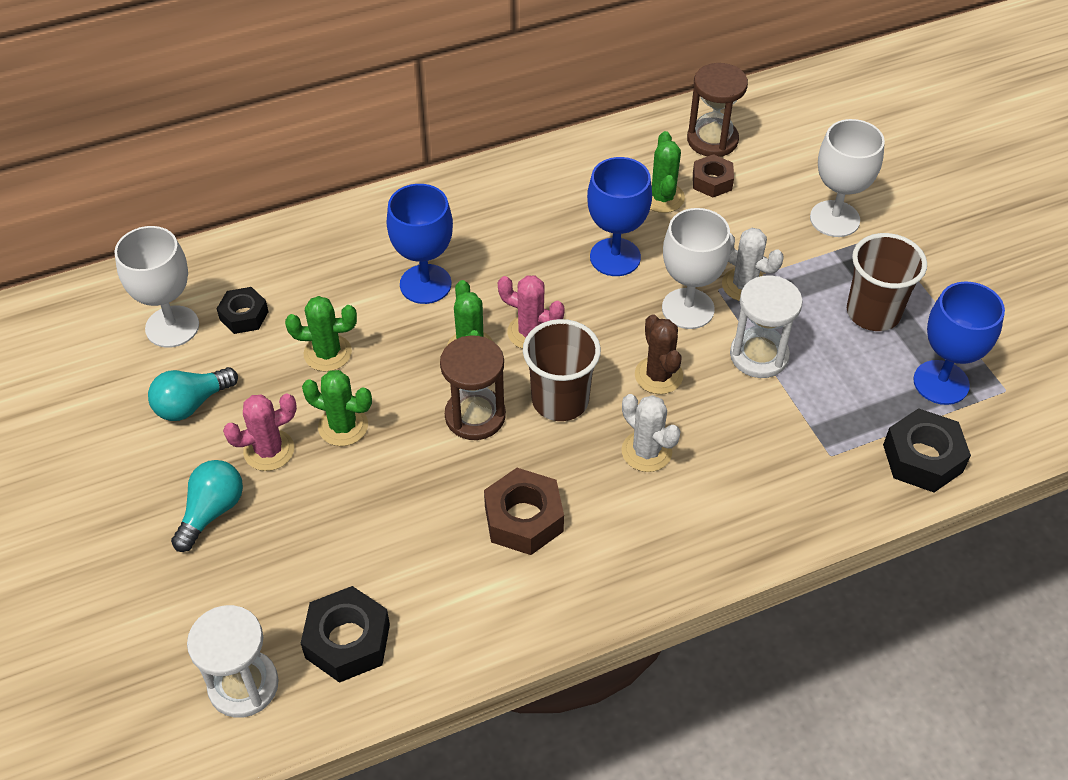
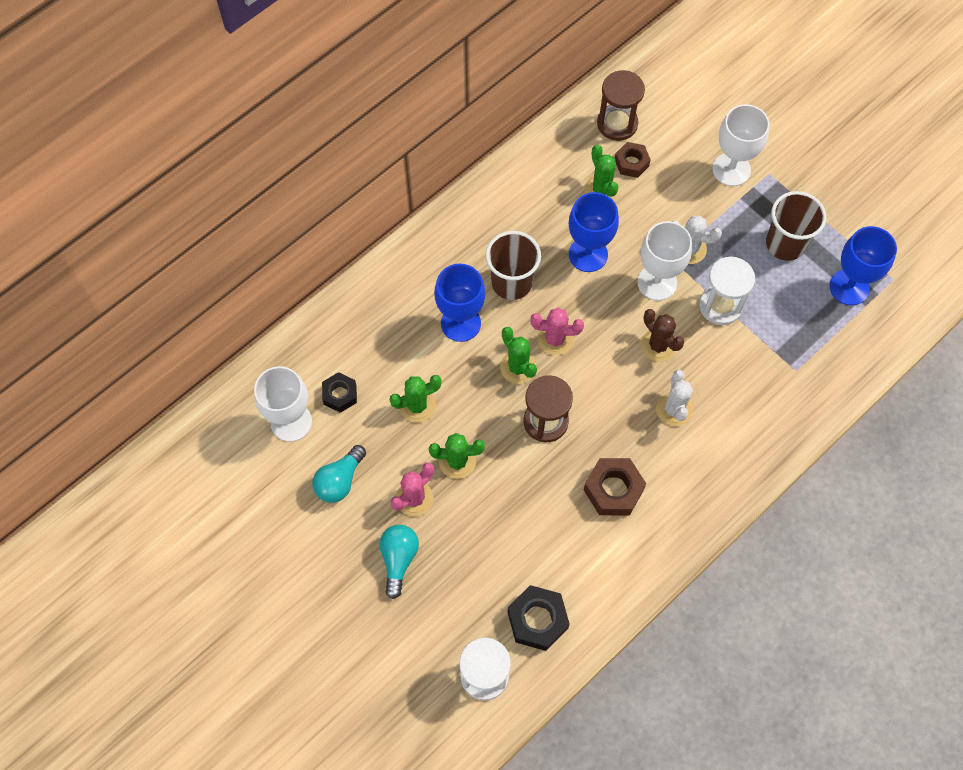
camera: 20 degrees left, 15 degrees up
brown cup [523,319,601,421] -> brown cup moved to [485,231,541,300]
white cactus [622,394,681,472] -> white cactus turned 60 degrees clockwise [656,370,693,426]
black nut [883,408,971,492] -> none

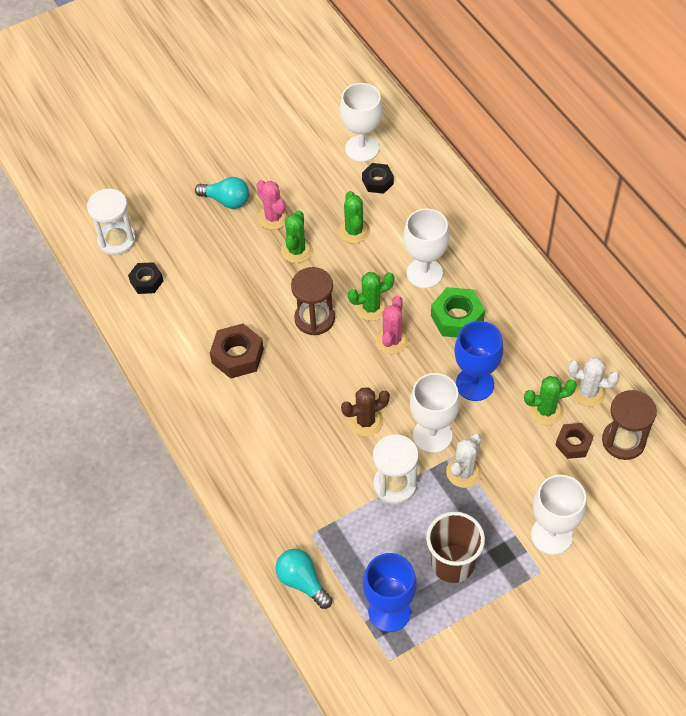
camera: 105 degrees right, 10 degrees down
turquoise light bulb [312,445,366,503] -> turquoise light bulb moved to [276,549,332,609]
blue goblet [434,264,486,342] -> white goblet [403,208,449,288]
brown cup [485,231,541,300] -> green nut [431,287,485,338]
black nut [508,585,570,651] -> black nut [128,262,164,294], size x0.65
white cactus [656,370,693,426] -> white cactus moved to [568,357,619,407]

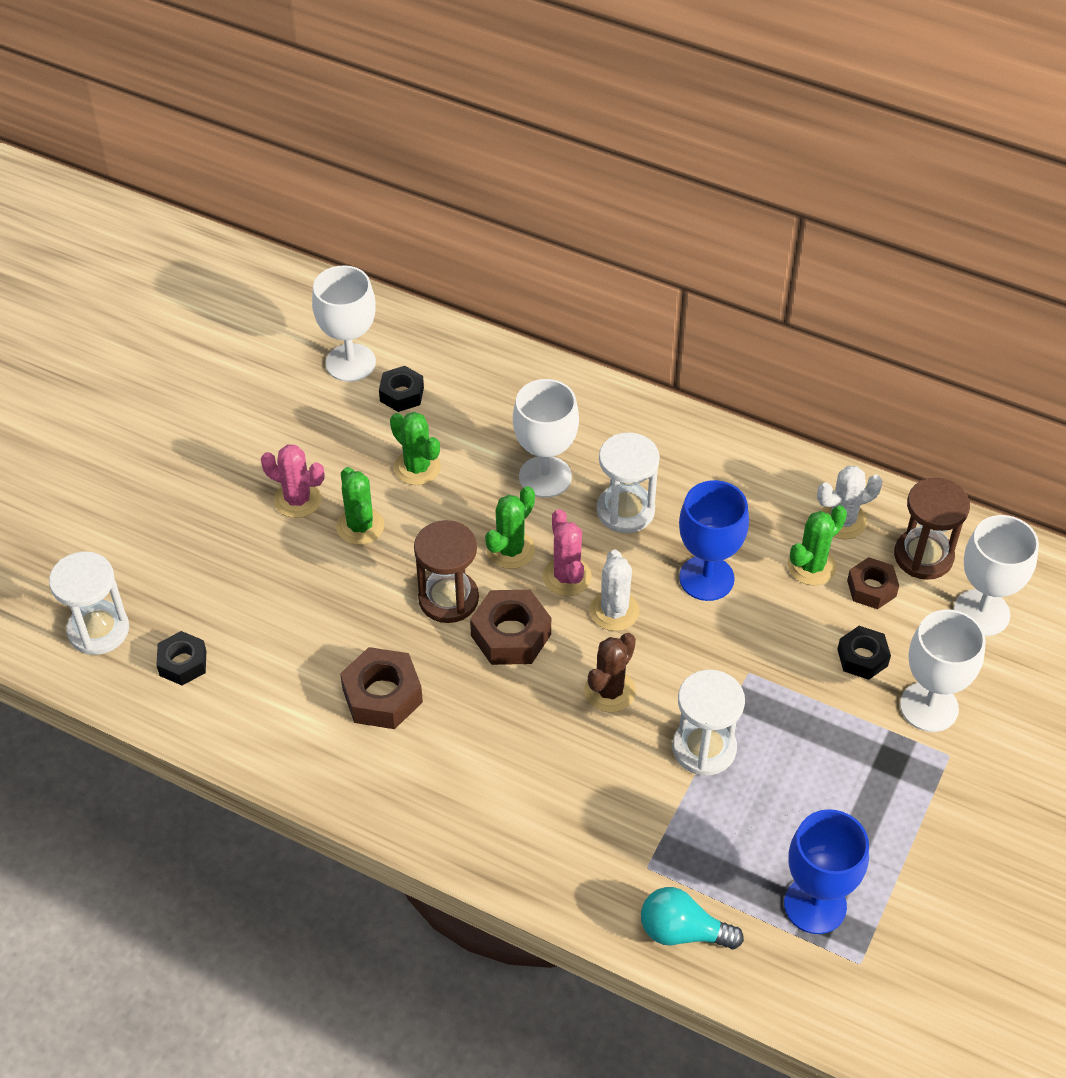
camera: 35 degrees left, 5 degrees down
turquoise light bulb [195,177,249,209] -> none
white goblet [410,373,460,453] -> white goblet moved to [953,515,1039,636]
brown cup [426,512,485,583] -> none
green nut [431,287,485,338] -> white hourglass [597,432,660,533]
white cactus [446,433,482,488] -> white cactus moved to [590,550,640,631]
none -> brown nut [470,590,551,665]
none -> black nut [837,626,891,680]

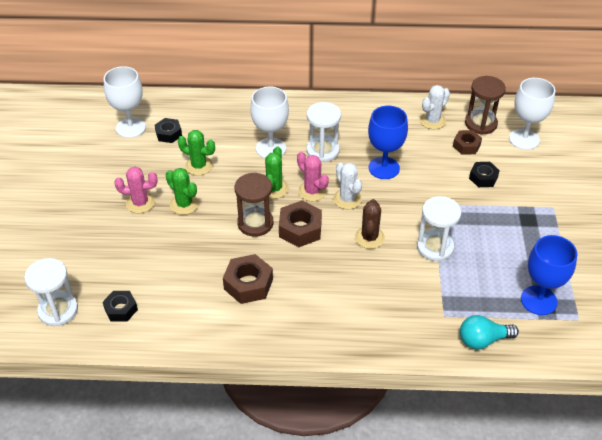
camera: 25 degrees left, 5 degrees down
green cactus [788,505,847,585] -> none
white goblet [900,609,986,732] -> none

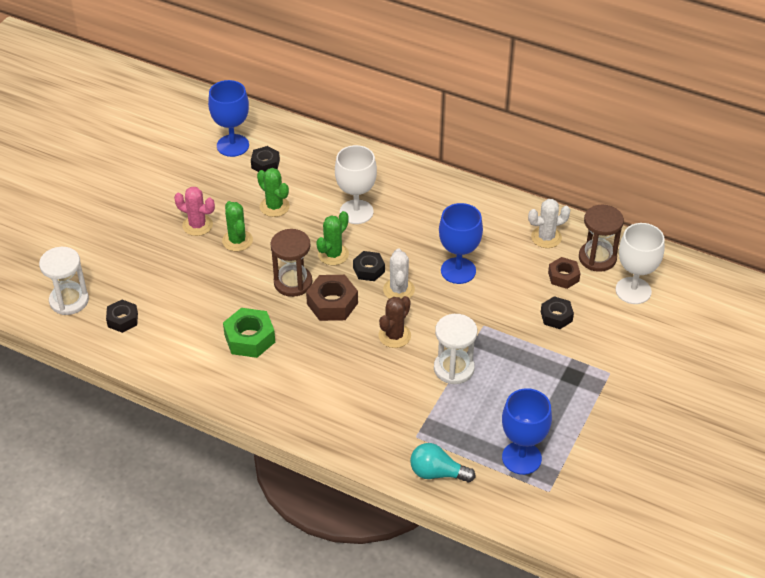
camera: 25 degrees right, 0 degrees up
white goblet [104,66,146,138] -> blue goblet [208,80,249,157]
brown nut [223,254,273,304] -> green nut [223,308,275,358]
pink cactus [297,152,329,201] -> black nut [353,251,385,281]
white hourglass [306,102,341,162] -> none

